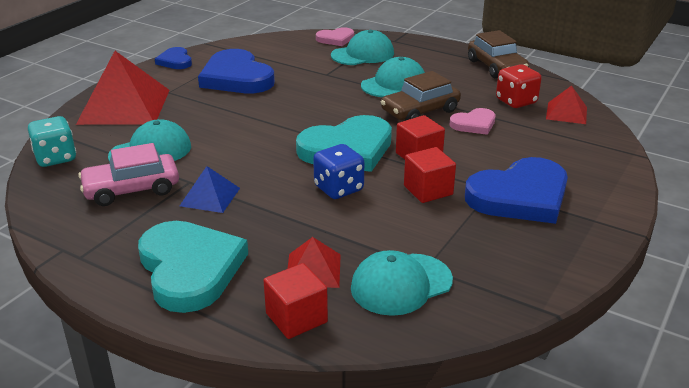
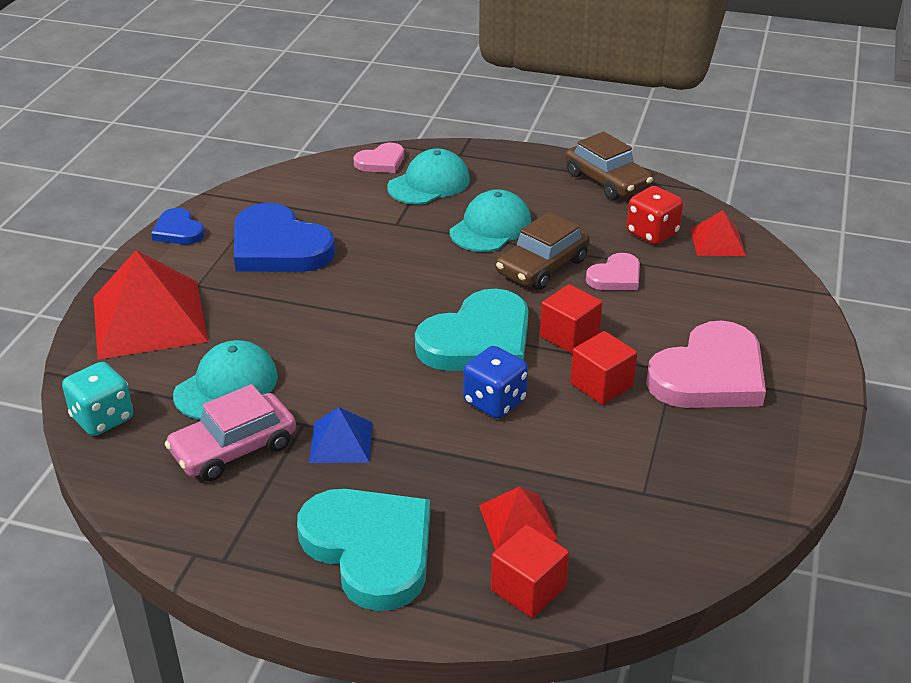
camera: 15 degrees left, 5 degrees up
turquoise cap [351,250,453,316] -> none
blue heart [465,157,568,224] -> pink heart [646,321,766,408]

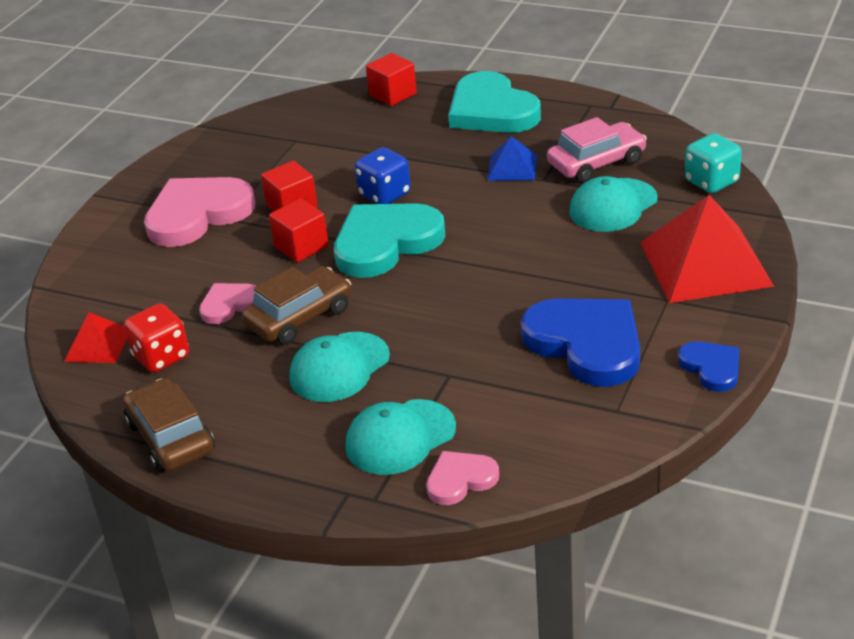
camera: 170 degrees left, 0 degrees up
red pyramid [479,486,558,551] -> none

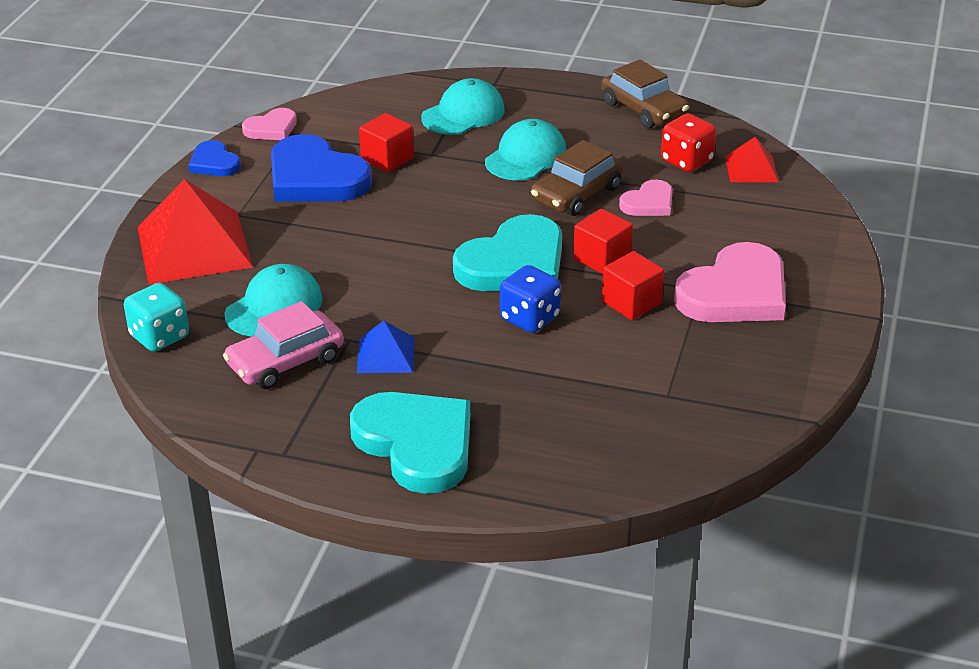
camera: 170 degrees right, 0 degrees up
red cube [366,53,417,106] -> red cube moved to [359,113,414,173]
pink heart [426,451,499,505] -> pink heart moved to [242,108,297,140]

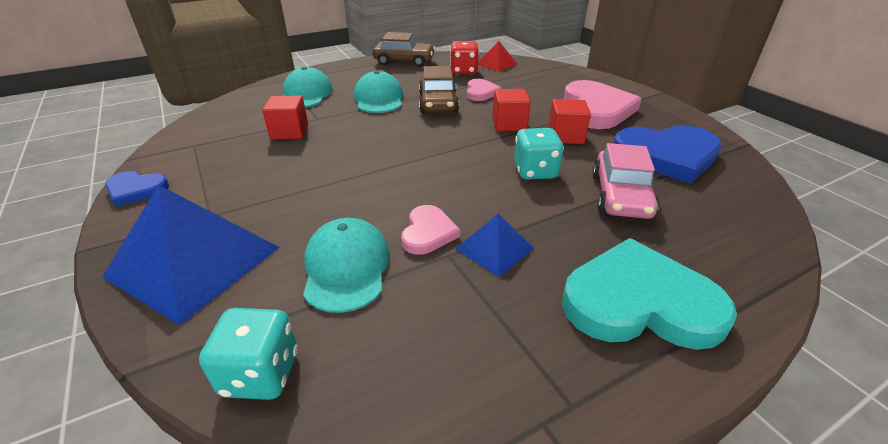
camera: 45 degrees left, 0 degrees up
red pyramid [137,179,253,285] -> blue pyramid [102,185,280,325]
pink car [223,301,344,389] -> pink car moved to [592,143,659,219]
pink heart [242,108,297,140] -> pink heart moved to [401,205,460,255]
blue heart [271,134,372,202] -> blue heart moved to [613,125,722,183]
turquoise heart [453,214,562,291] -> none
blue dice [500,265,561,333] -> turquoise dice [514,128,564,180]

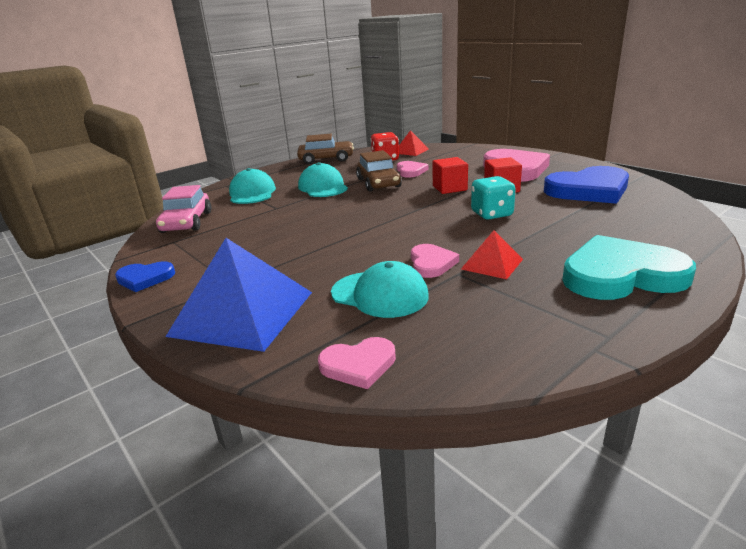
camera: 10 degrees left, 10 degrees down
turquoise dice [199,308,298,400] -> pink heart [318,337,396,389]
red cube [262,95,308,139] -> none
turquoise cap [303,218,390,313] -> turquoise cap turned 135 degrees clockwise [331,261,429,318]
blue pyramid [456,214,534,277] -> red pyramid [461,230,523,279]
pink car [592,143,659,219] -> pink car moved to [156,185,211,233]

